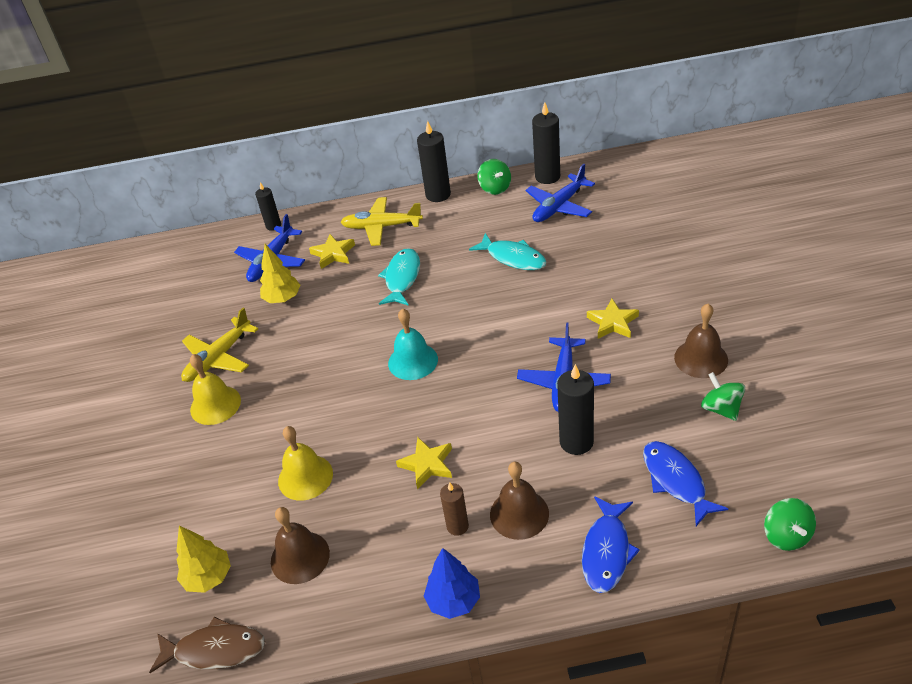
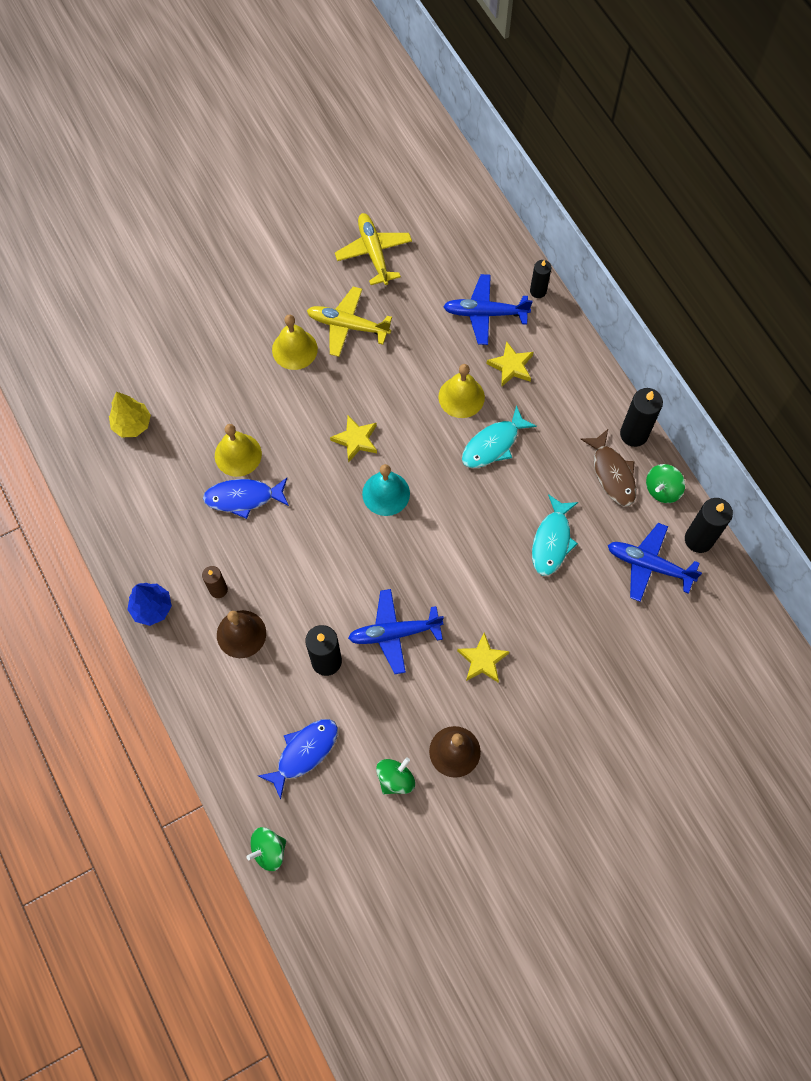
camera: 65 degrees right, 25 degrees up
brown fish [149,617,265,673] -> brown fish moved to [581,429,636,506]
yellow tree [260,244,300,303] -> none
brown bell [271,507,330,584] -> none
yellow plane [341,197,423,246] -> yellow plane moved to [335,213,412,285]
turquoise fish [378,248,420,306] -> turquoise fish turned 150 degrees clockwise [462,405,537,468]
yellow star [396,437,452,489] -> yellow star moved to [330,415,377,463]
blue fish [582,496,640,593] -> blue fish moved to [203,478,289,519]
none -> yellow bell [438,364,485,418]

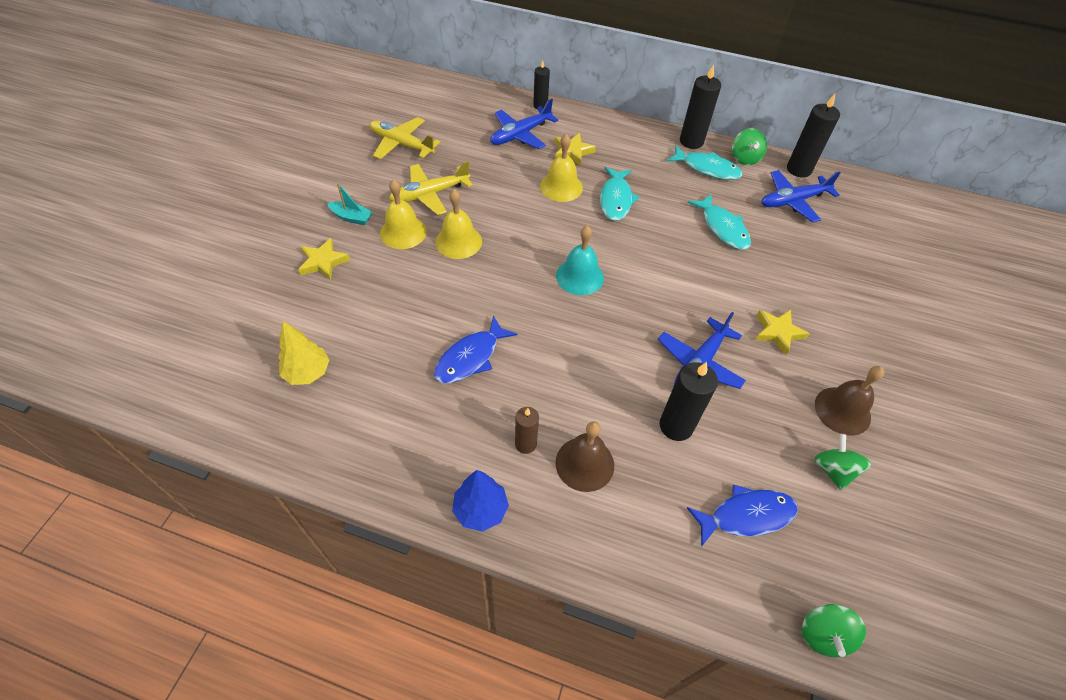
camera: 45 degrees left, 15 degrees down
yellow bell [215,424,262,477] -> yellow bell moved to [436,189,482,259]
blue fish [258,719,338,800] -> blue fish turned 75 degrees clockwise [687,485,798,547]
yellow star [330,415,377,463] -> yellow star moved to [298,238,350,280]
brown fish [581,429,636,506] -> turquoise fish [667,145,742,180]
none -> turquoise boat [327,183,372,225]

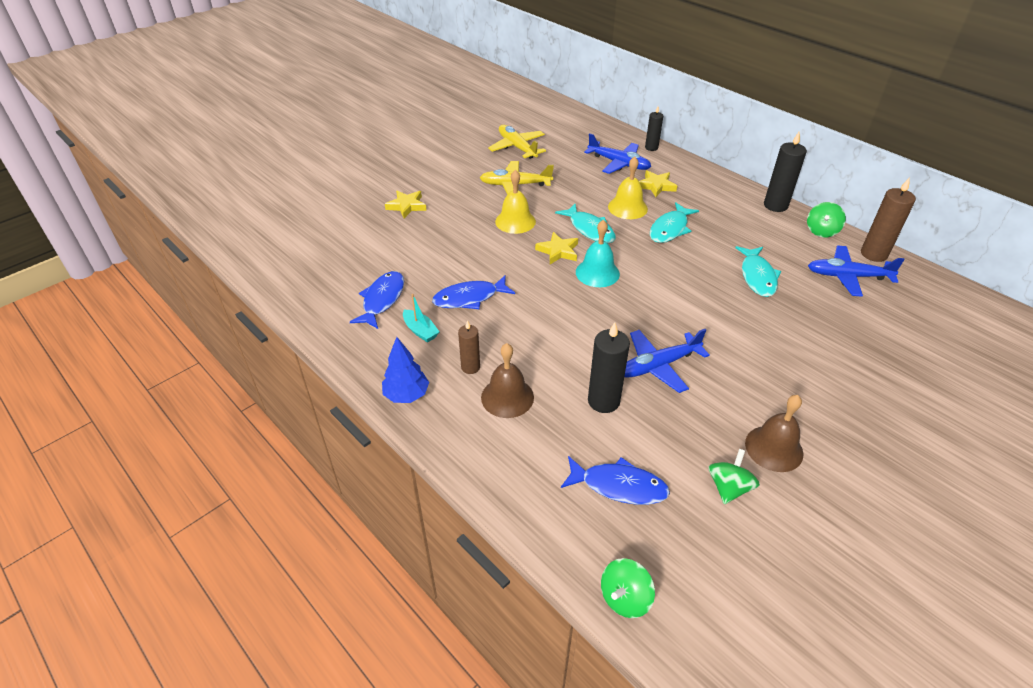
camera: 30 degrees right, 10 degrees down
yellow tree [278,321,329,385] -> none
turquoise boat [327,183,372,225] -> turquoise boat moved to [403,294,439,343]
yellow bell [380,179,427,249] -> none
blue plane [490,99,558,149] -> blue plane turned 135 degrees counterclockwise [584,133,651,174]
turquoise fish [667,145,742,180] -> turquoise fish moved to [555,204,616,243]
yellow star [755,309,810,355] -> yellow star moved to [535,232,578,264]
black candle [787,94,840,178] -> brown candle [861,177,916,262]
none -> blue fish [350,271,404,329]

